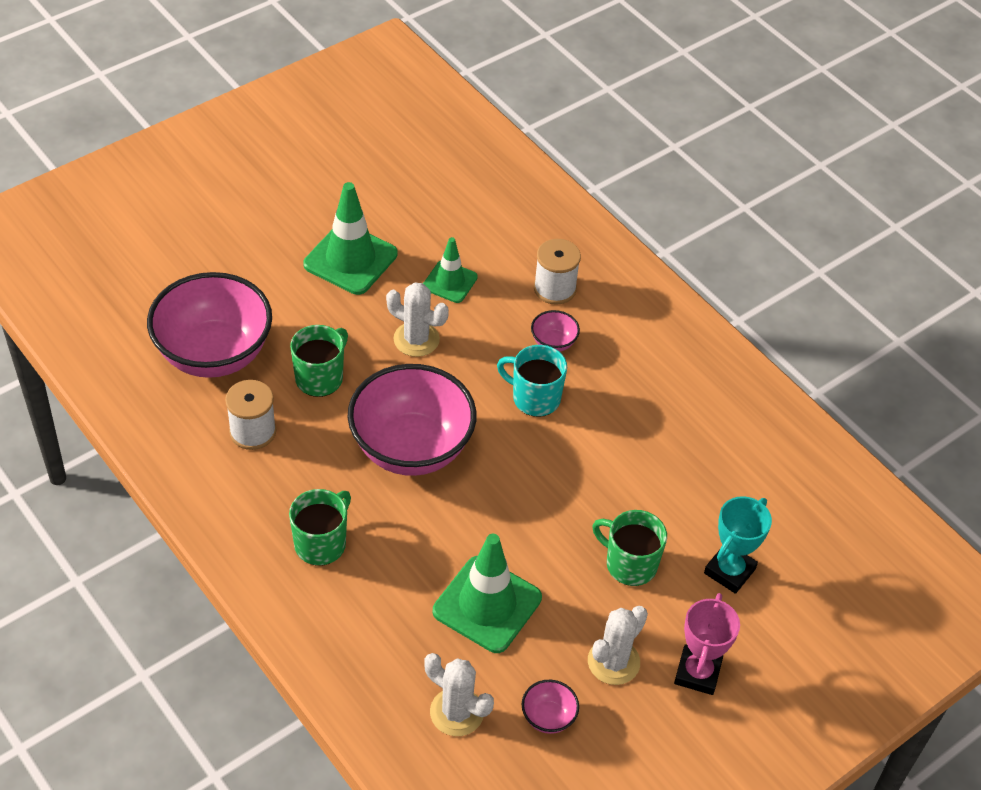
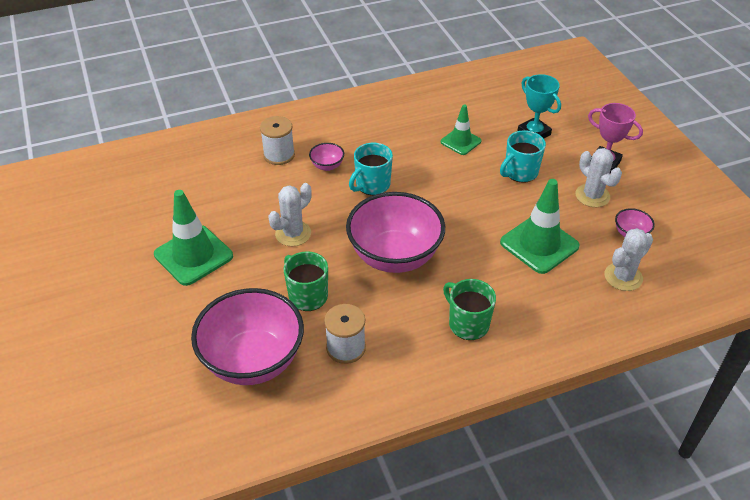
camera: 70 degrees left, 5 degrees down
green traffic cone [423,237,478,303] -> green traffic cone moved to [441,105,481,155]
green mug [592,510,667,586] -> turquoise mug [500,130,546,182]

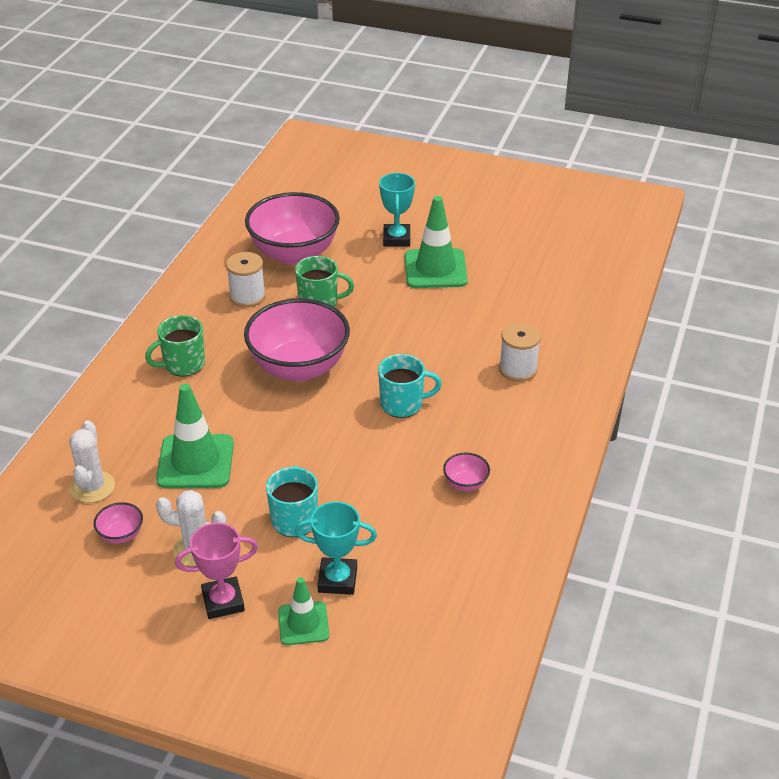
camera: 130 degrees right, 5 degrees down
white cactus [268,183,312,246] -> none
pink bowl [309,143,344,171] -> pink bowl moved to [443,453,490,491]
turquoise mug [349,143,393,195] -> turquoise mug turned 90 degrees clockwise [378,354,442,418]
green traffic cone [441,105,481,155] -> green traffic cone moved to [278,577,329,645]
green mug [443,279,496,340] -> green mug turned 150 degrees clockwise [145,315,205,377]
none -> turquoise trophy [379,173,415,247]

